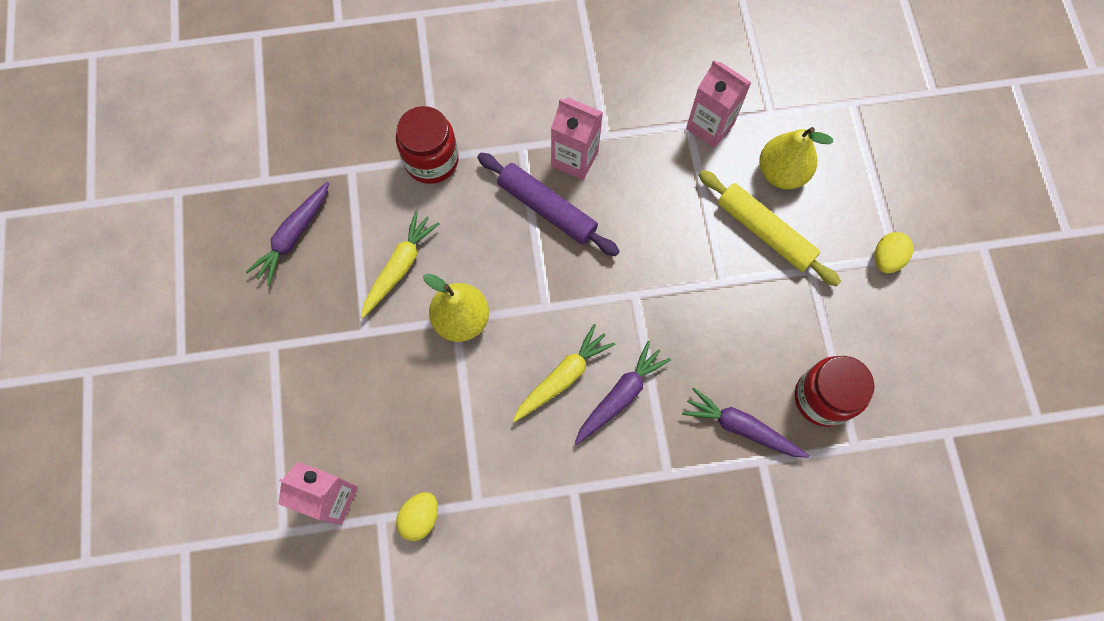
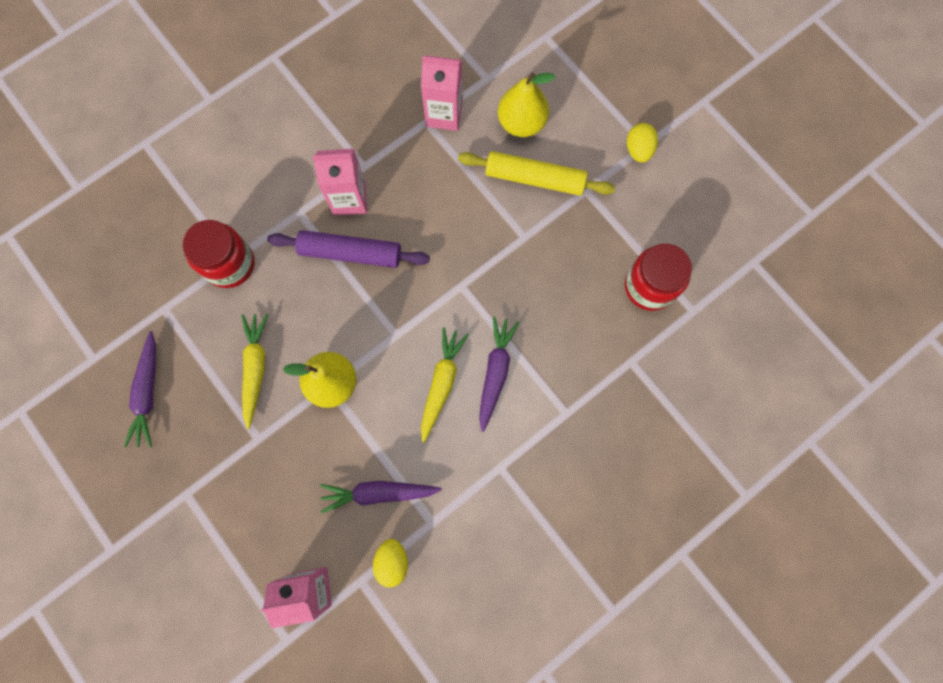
camera: 30 degrees left, 5 degrees up
purple carrot [682,387,809,458] -> purple carrot moved to [320,481,442,513]

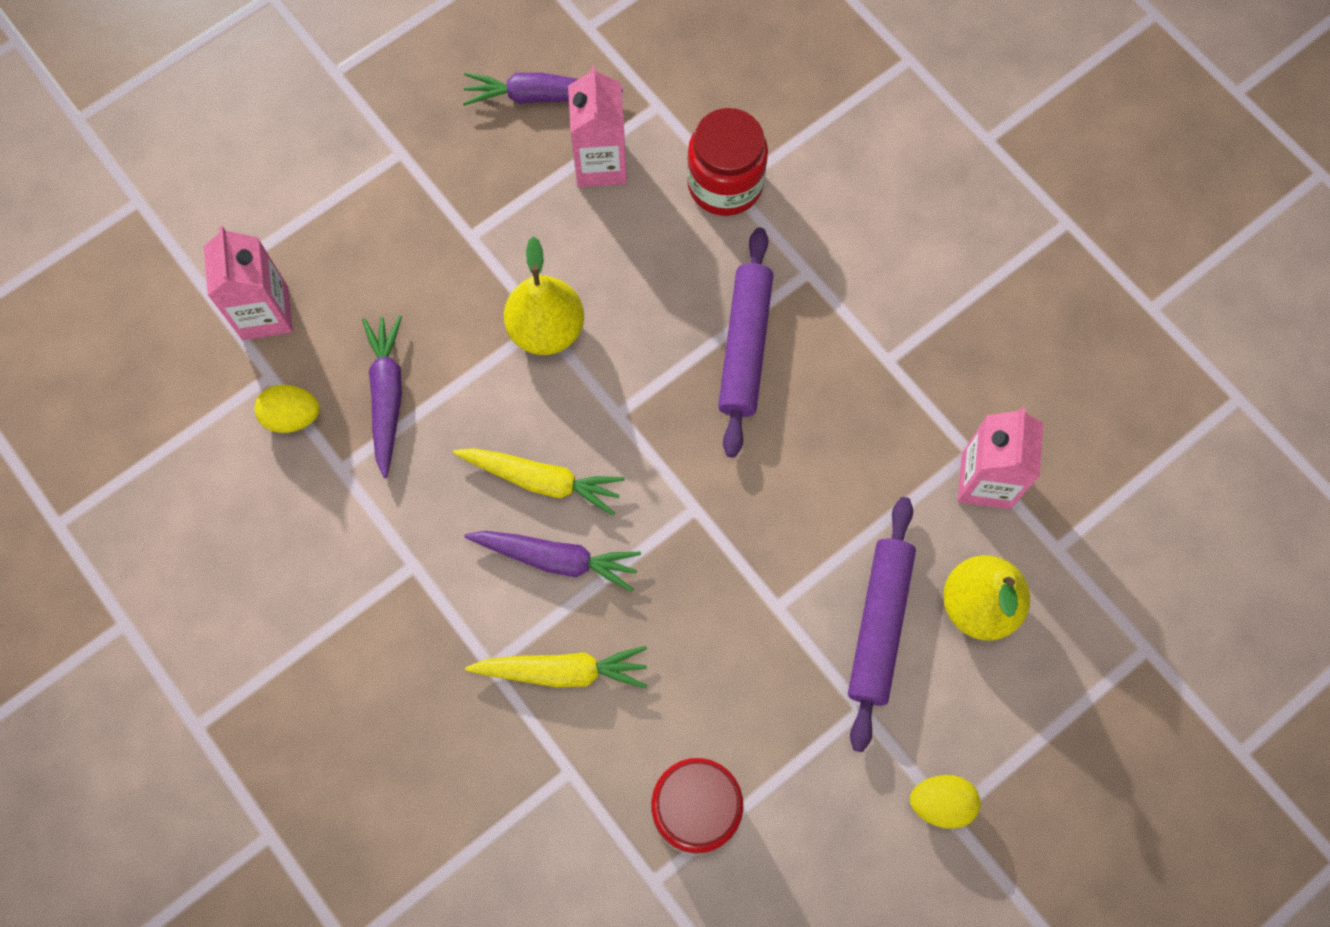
camera: 90 degrees right, 5 degrees down
yellow carrot [242,314,269,429] -> yellow carrot moved to [465,646,647,688]
pink carton [312,148,367,216] -> pink carton moved to [568,65,627,187]
yellow rolling pin [458,151,615,196] -> purple rolling pin [848,497,916,752]

